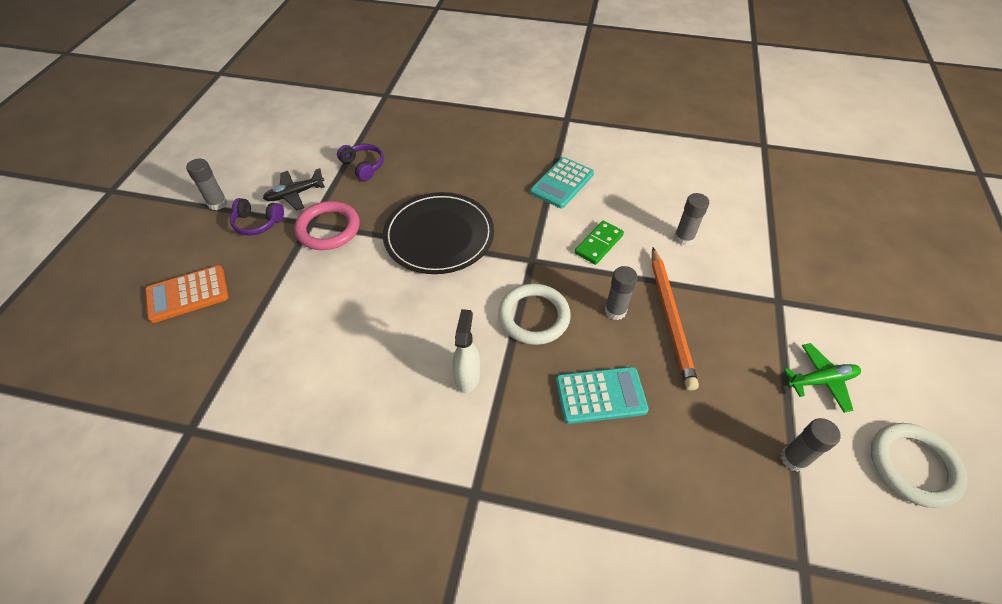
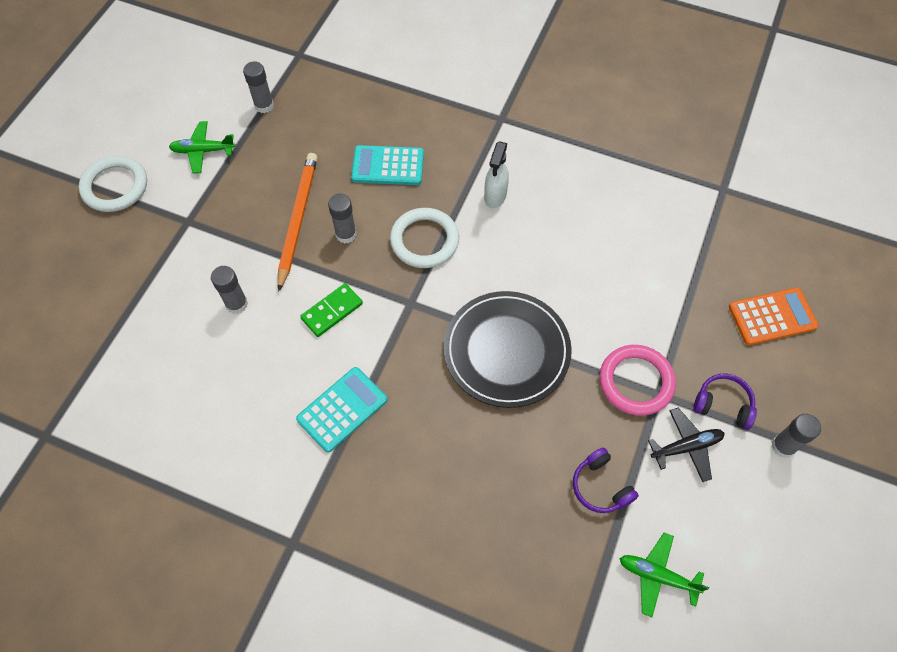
camera: 170 degrees left, 10 degrees up
white ring [871,423,968,508] -> white ring moved to [79,155,147,212]
none -> green plane [620,533,709,617]

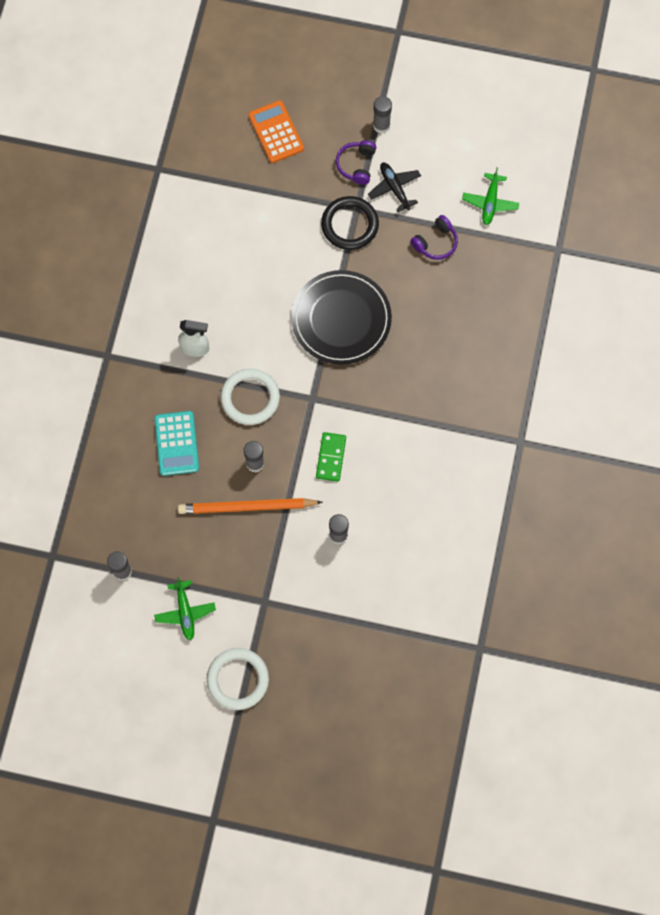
camera: 100 degrees left, 10 degrees up
turquoise calculator [296,367,387,453] -> none
green domino [300,283,363,337] -> green domino turned 60 degrees clockwise [316,432,346,482]
pink ring [600,345,676,416] -> black ring [321,196,379,250]

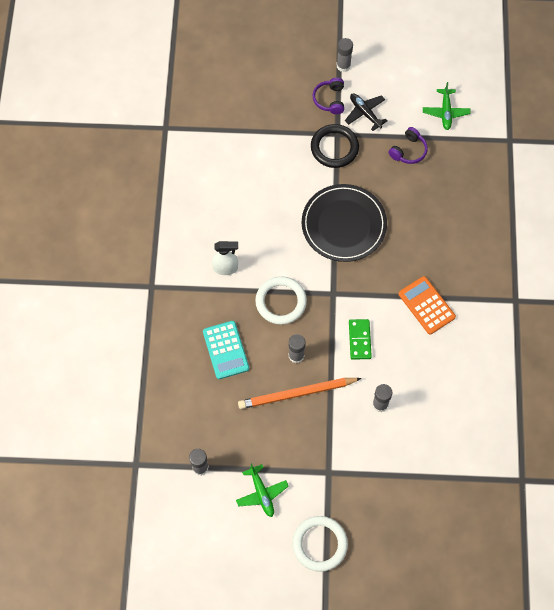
camera: 10 degrees left, 5 degrees down
orange calculator [248,100,304,163] -> orange calculator moved to [399,276,456,334]

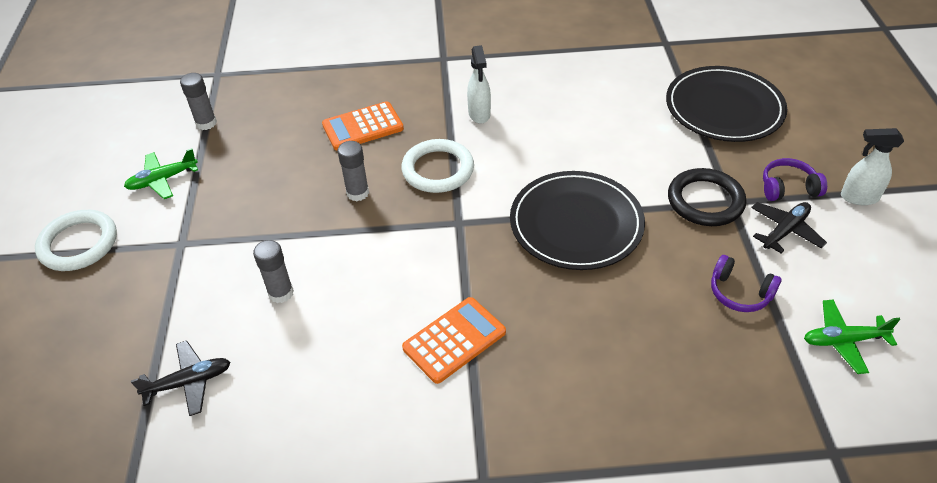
camera: 85 degrees right, 20 degrees down
turquoise calculator [203,321,249,379] -> orange calculator [322,101,404,151]
orange pencil [238,378,362,409] -> none
grey glue stick [336,38,353,72] -> white spray bottle [841,128,904,205]
green domino [349,319,372,360] -> none
none -> black plane [131,341,231,416]
none -> black plate [666,66,787,142]

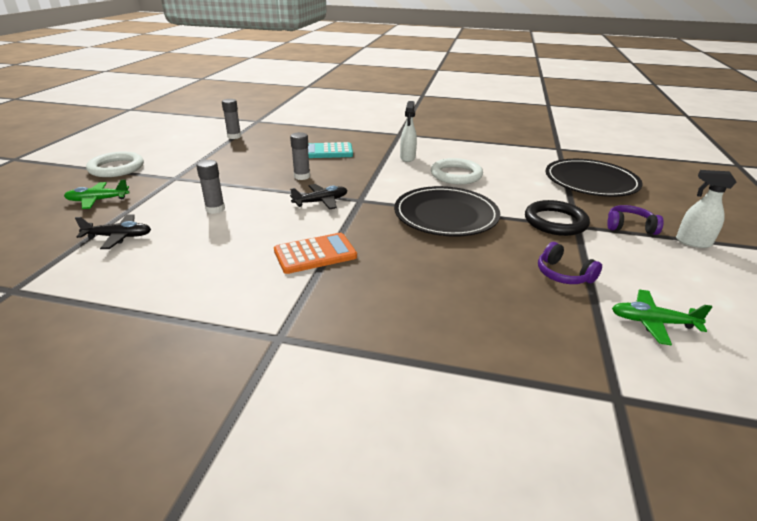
camera: 15 degrees right, 15 degrees down
green plane [124,148,198,199] -> green plane moved to [64,179,130,209]
orange calculator [322,101,404,151] -> turquoise calculator [308,142,353,158]
white ring [401,139,474,193] -> white ring moved to [431,158,483,185]
black plane [751,202,827,253] -> black plane moved to [290,184,348,209]

